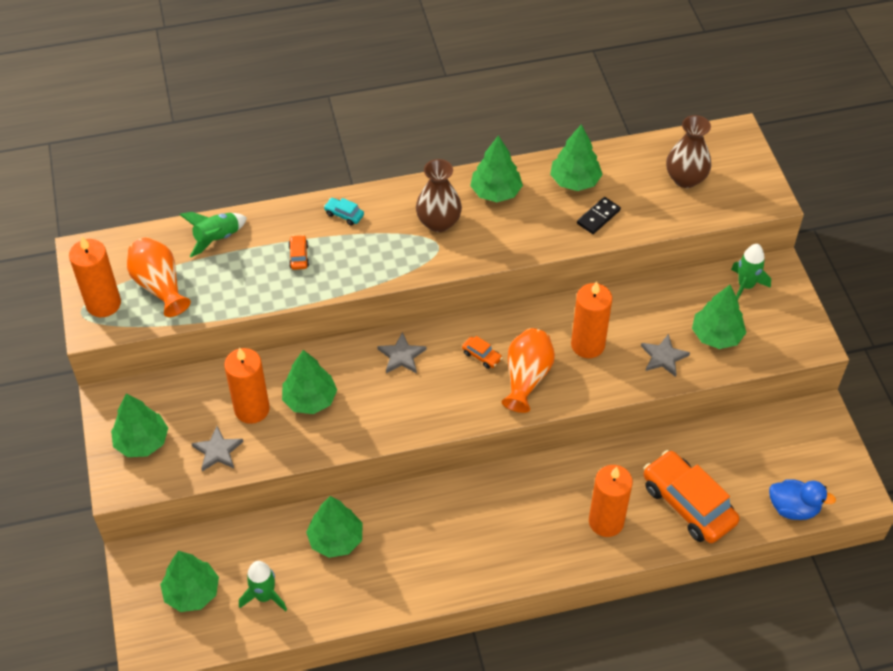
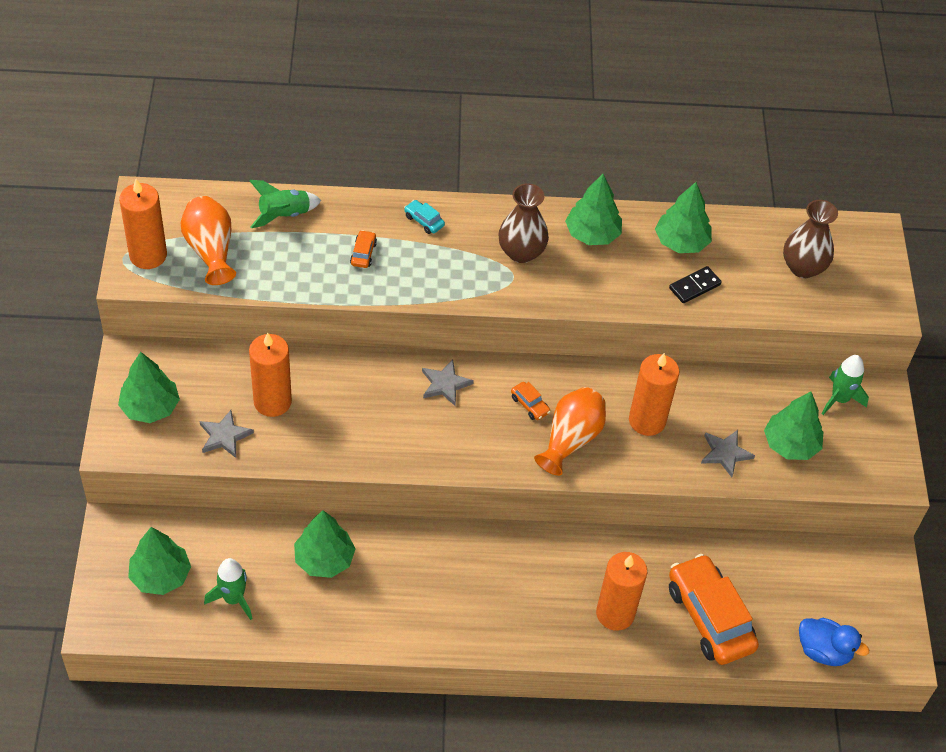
camera: 10 degrees right, 0 degrees up
green tree [282,350,337,414] -> none

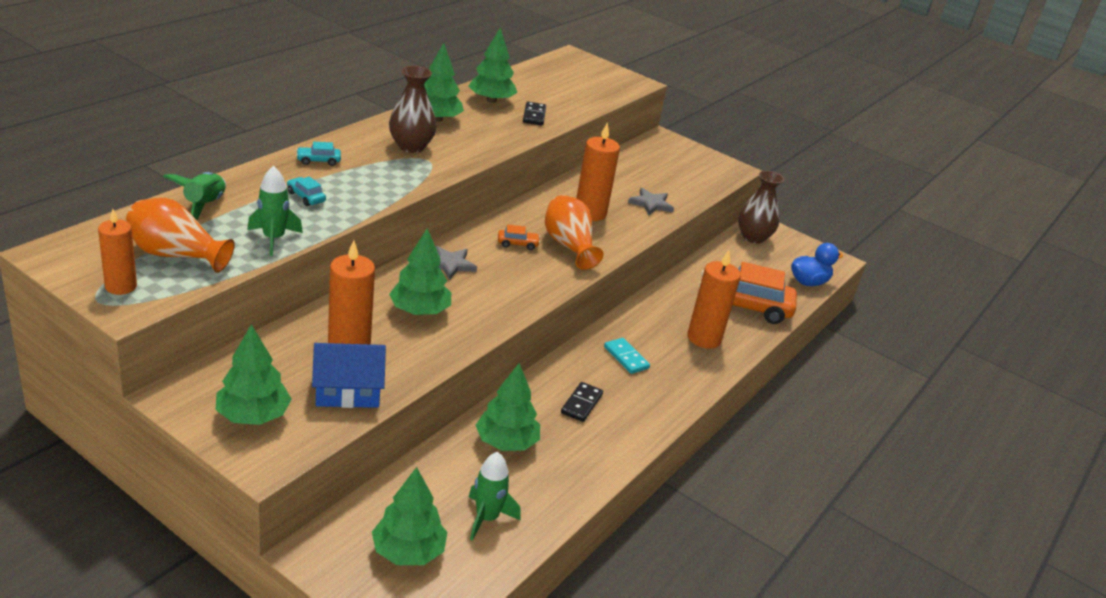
camera: 55 degrees left, 20 degrees down
orange candle [119,179,167,269] -> orange candle [98,209,137,295], size x0.66
grey star [199,410,254,458] -> blue house [312,343,386,408]
orange car [350,230,377,268] -> turquoise car [287,176,326,206]
green tree [764,391,823,460] -> green tree moved to [389,229,451,315]
brown vase [783,200,838,278] -> brown vase moved to [738,171,784,244]
green rocket [822,355,869,415] -> green rocket moved to [247,166,303,256]
none -> black domino [561,382,603,422]
none -> turquoise domino [604,338,650,374]

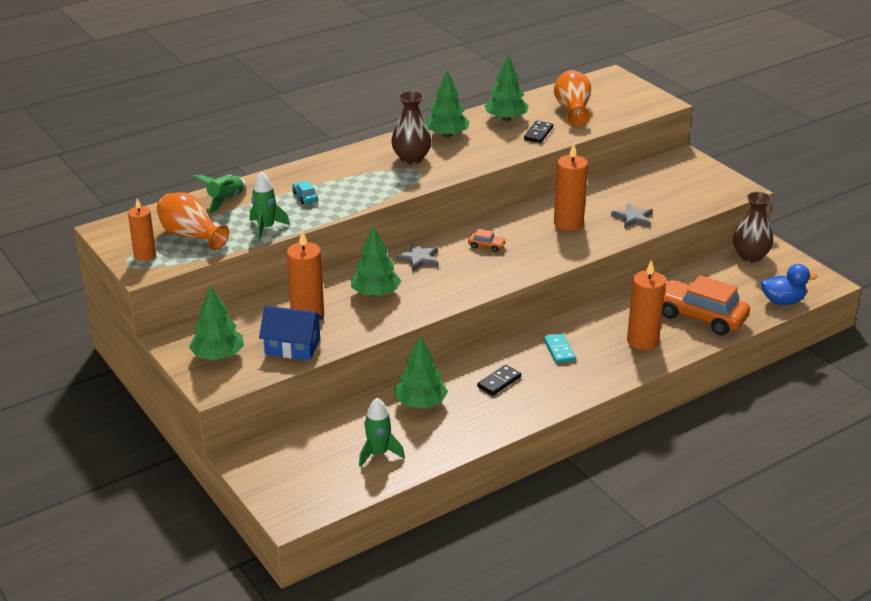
camera: 25 degrees right, 0 degrees up
turquoise car [296,142,341,166] -> none
green tree [372,467,447,565] -> none
orange vase [545,195,604,270] -> orange vase moved to [554,70,591,126]

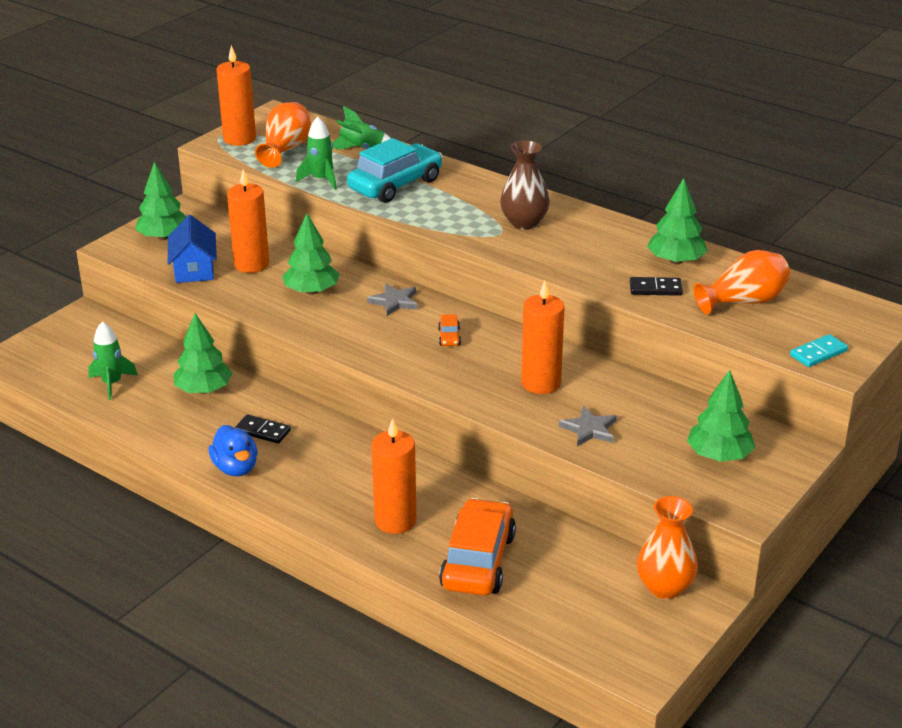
camera: 70 degrees right, 0 degrees up
orange candle [128,199,156,261] -> orange candle [216,45,256,146], size x1.52
turquoise car [292,181,318,205] -> turquoise car [347,138,443,203], size x2.45
green tree [425,70,470,138] -> green tree moved to [687,370,755,462]
turquoise domino [544,333,576,364] -> turquoise domino moved to [790,334,848,367]
brown vase [733,192,774,262] -> orange vase [637,496,698,599]
blue duck [761,264,817,305] -> blue duck moved to [209,425,258,477]

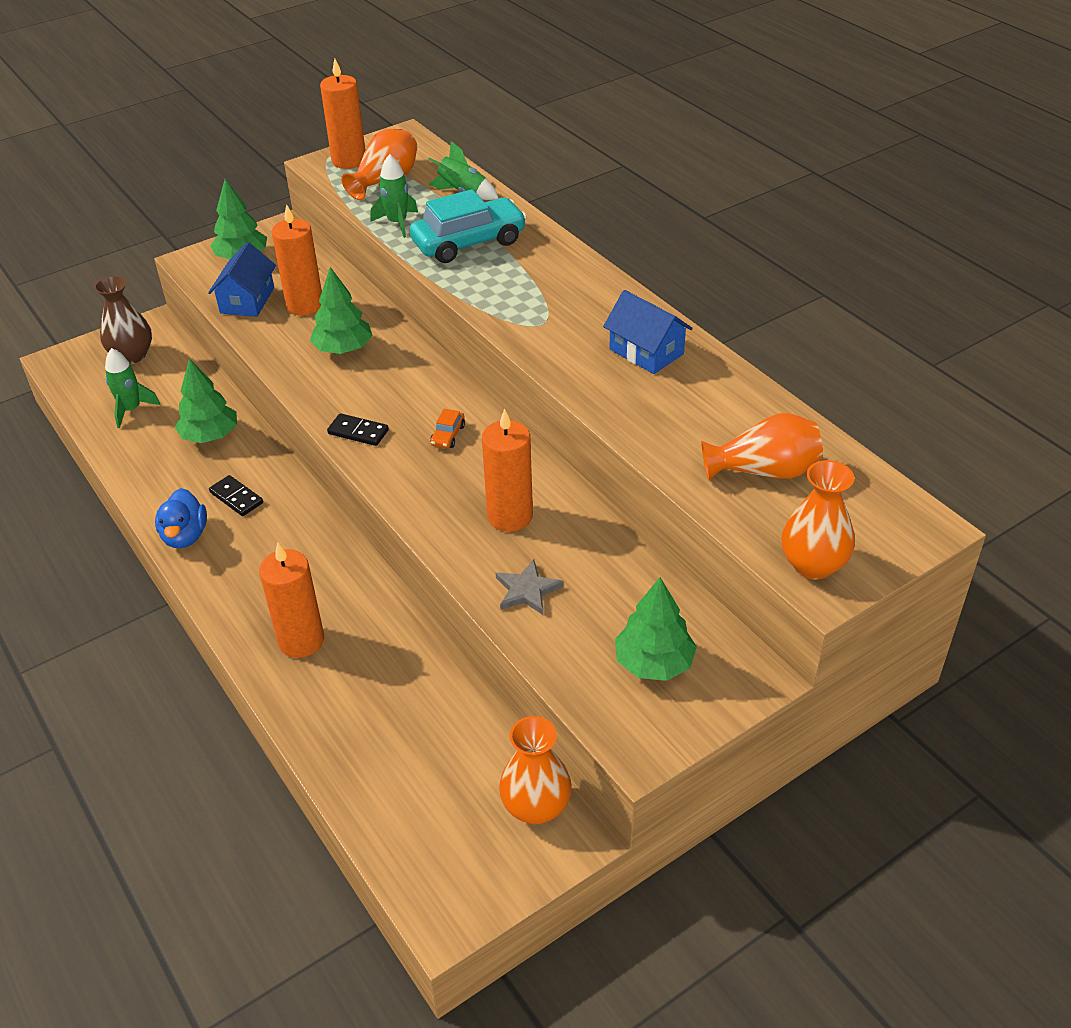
camera: 20 degrees right, 10 degrees up
grey star [367,283,418,316] -> none
orange car [439,498,516,596] -> none
brown vase [500,140,550,230] -> brown vase moved to [94,276,152,364]
black domino [630,277,683,296] -> black domino moved to [327,413,389,446]
green tree [647,178,708,265] -> none
turquoise domino [790,334,848,367] -> orange vase [782,460,855,580]
none -> blue house [603,290,693,374]

